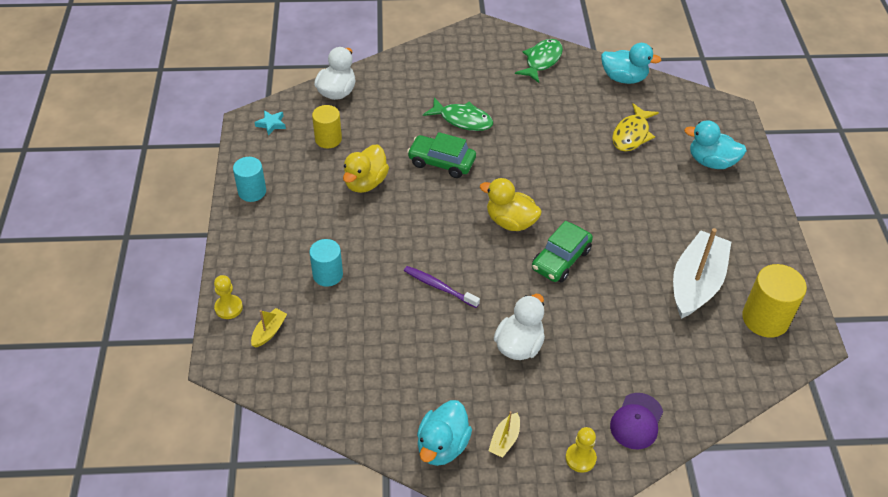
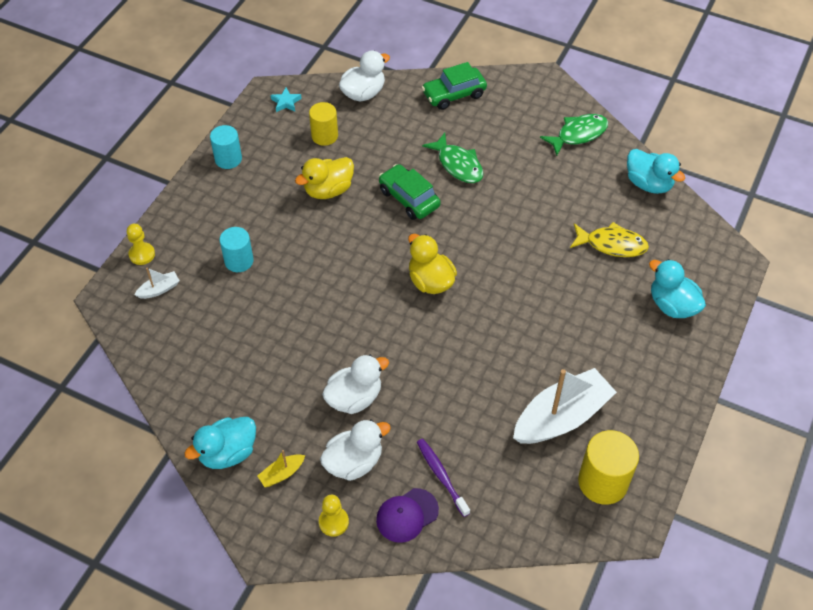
camera: 30 degrees right, 5 degrees up
yellow boat [251,308,287,347] -> white boat [135,268,180,299]
purple toothbrush [404,266,480,308] -> purple toothbrush moved to [417,439,470,517]
green car [532,221,593,282] -> green car moved to [422,62,487,110]
yellow fish [612,103,659,152] -> yellow fish turned 135 degrees counterclockwise [570,222,649,257]
none -> white duck [320,419,391,481]

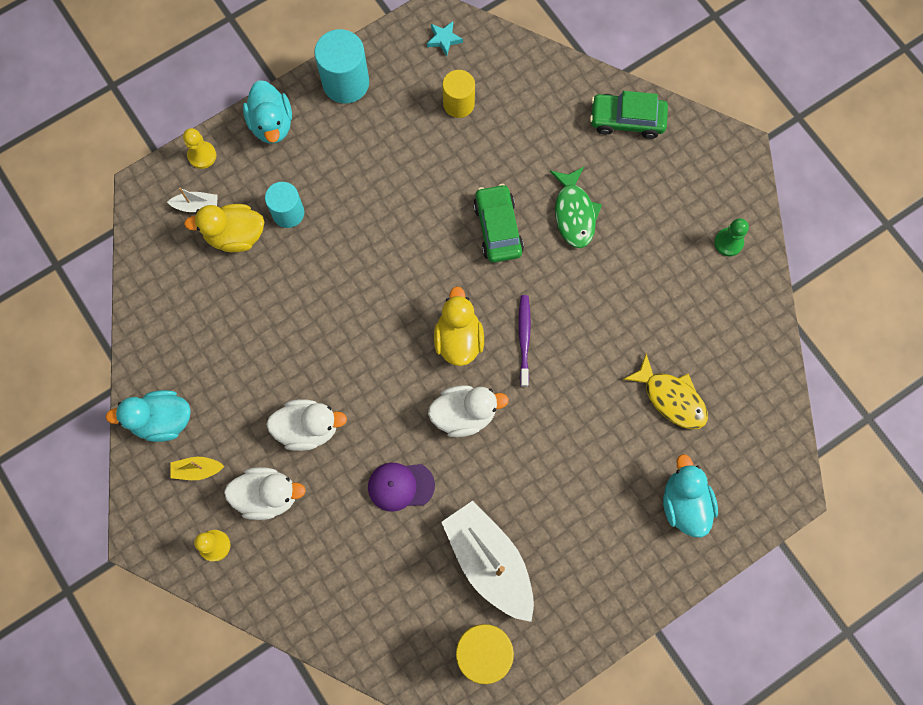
camera: 30 degrees right, 20 degrees up
turquoise cylinder [210,125,242,169] -> turquoise cylinder [314,29,369,103], size x1.50
yellow duck [295,157,354,199] -> yellow duck moved to [184,204,264,252]
white duck [339,51,390,101] -> white duck moved to [428,385,509,437]
purple cap [376,488,439,543] -> purple cap moved to [368,463,435,512]
purple toothbrush [417,439,470,517] -> purple toothbrush moved to [518,295,531,387]
white boat [513,368,617,444] -> white boat turned 120 degrees counterclockwise [441,501,534,622]
green fish [540,114,608,156] -> green pawn [714,218,749,256]
turquoise duck [627,149,685,194] -> turquoise duck moved to [243,80,292,144]

